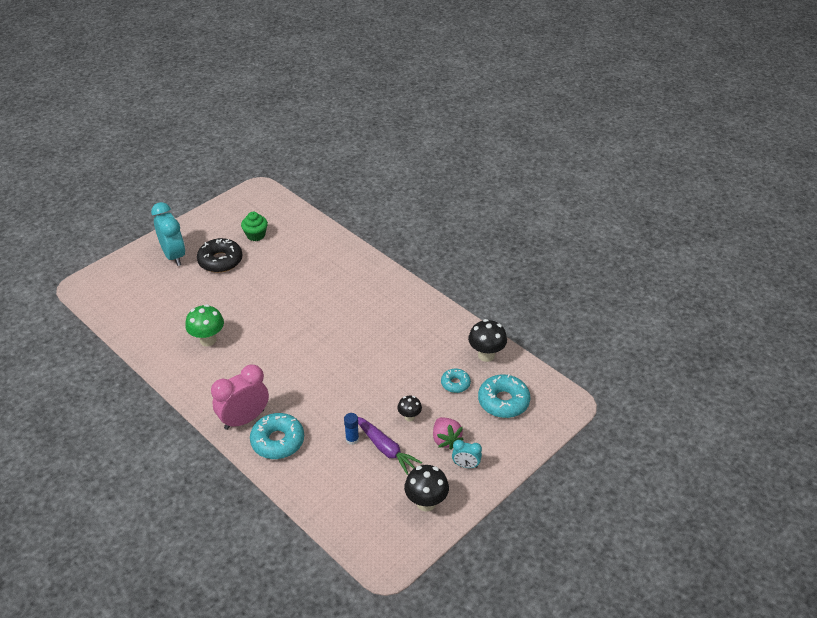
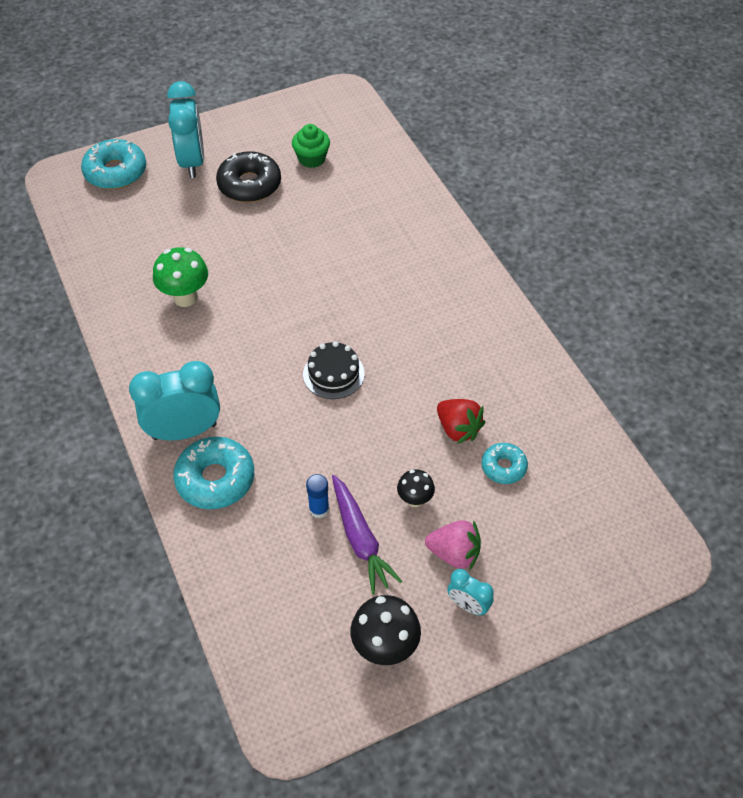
camera: 20 degrees right, 10 degrees up
pink clock [211,364,269,430] -> turquoise clock [129,361,220,440]
pink strawberry [433,417,464,450] -> pink strawberry turned 75 degrees counterclockwise [425,520,481,570]
black mushroom [468,319,507,362] -> none
turquoise donut [478,374,530,418] -> turquoise donut moved to [81,139,146,189]
none -> black cake [303,341,365,399]
none -> red strawberry [437,399,485,444]

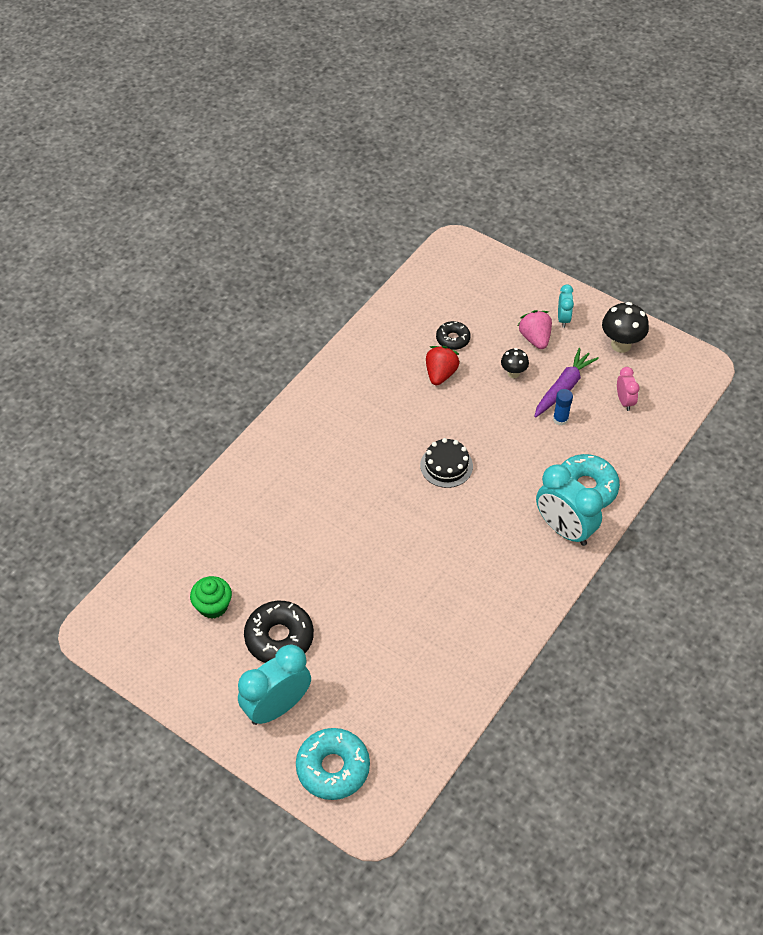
camera: 120 degrees left, 0 degrees up
green mushroom [153,247,208,307] -> none
turquoise donut [481,443,528,484] -> black donut [436,321,471,350]
none -> pink clock [617,367,639,411]

